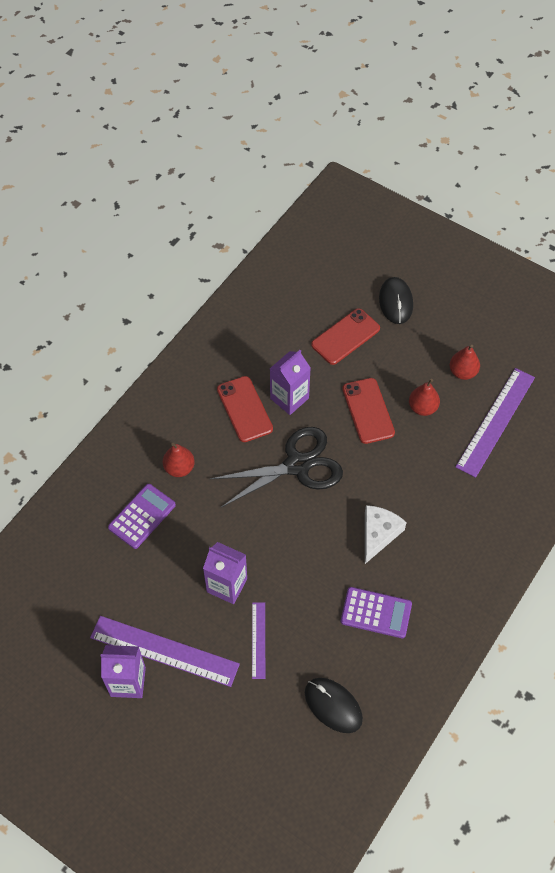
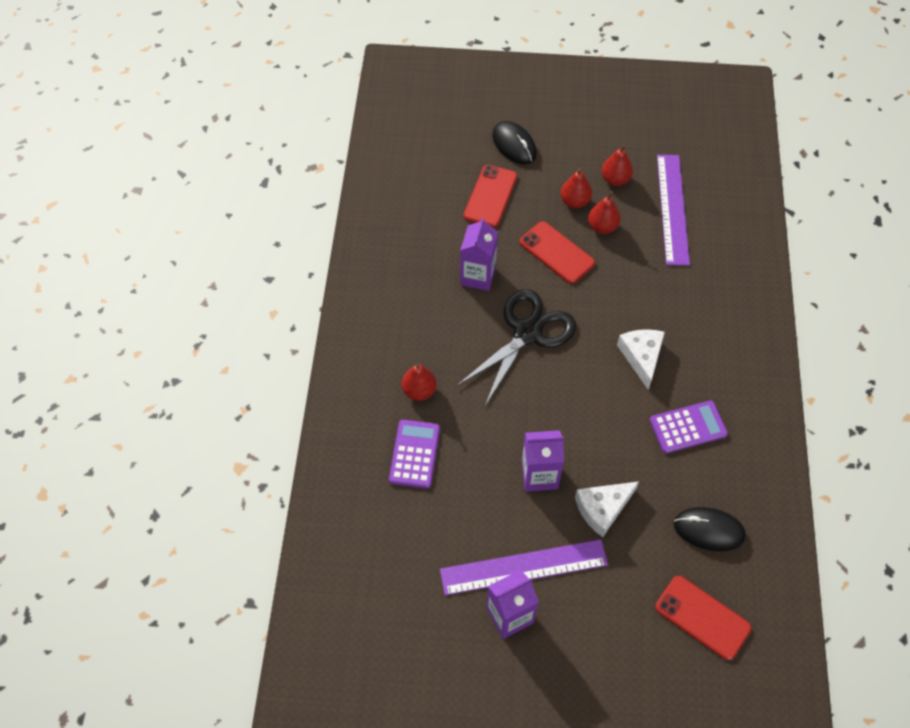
camera: 30 degrees left, 0 degrees up
red phone [217,376,273,442] -> red phone moved to [655,576,751,660]
purple ruler [252,602,265,679] -> white cheese [575,481,639,537]
none -> red pear [560,168,592,208]

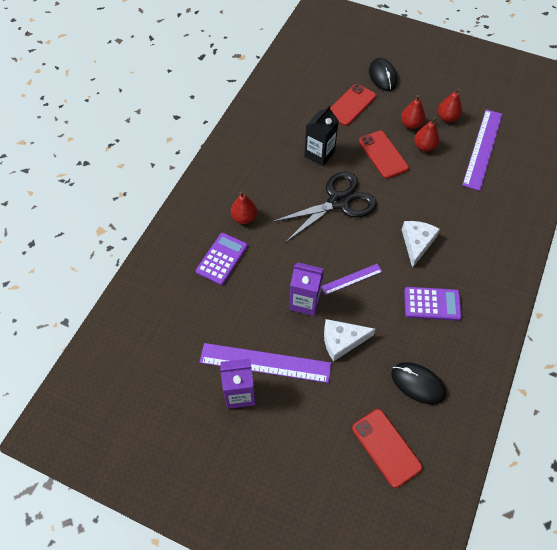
camera: 20 degrees right, 0 degrees up
purple carton [460,218,498,291] -> black carton [304,105,339,166]
none -> purple ruler [322,264,382,295]

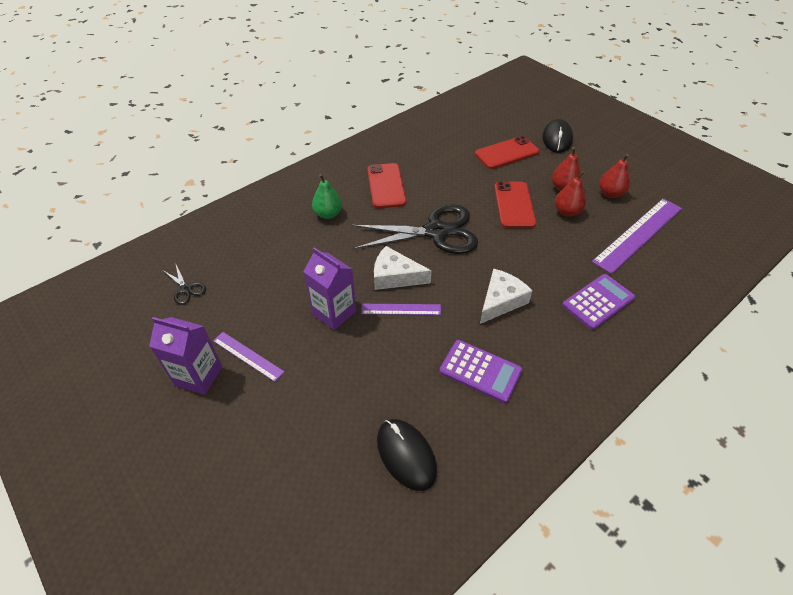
camera: 25 degrees right, 10 degrees down
purple calculator [196,233,248,285] -> purple calculator moved to [562,274,635,330]
purple ruler [199,343,331,383] -> purple ruler [213,332,285,382], size x0.53
red pear [231,191,257,224] -> green pear [312,174,342,219]
black carton [304,105,339,166] -> none
white cheese [324,319,375,362] -> white cheese moved to [374,246,431,290]
red phone [352,409,422,488] -> red phone moved to [367,163,406,208]
none -> black scissors [164,263,206,305]

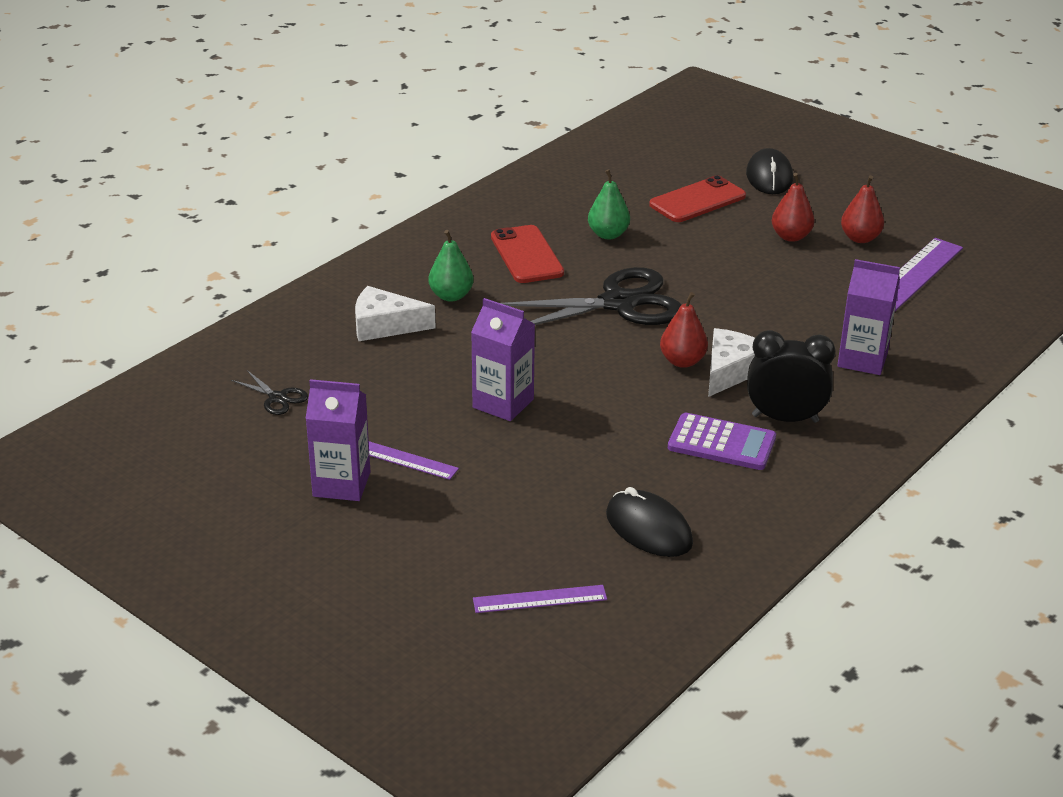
camera: 10 degrees left, 15 degrees down
purple ruler [361,304,441,315] -> purple ruler moved to [473,585,607,613]
white cheese [374,246,431,290] -> white cheese moved to [355,286,436,341]
red phone [494,181,537,228] -> none
red pear [555,171,586,217] -> red pear moved to [660,292,708,368]
purple calculator [562,274,635,330] -> purple carton [837,259,900,375]
none -> green pear [588,169,630,239]
none -> black clock [747,330,836,423]

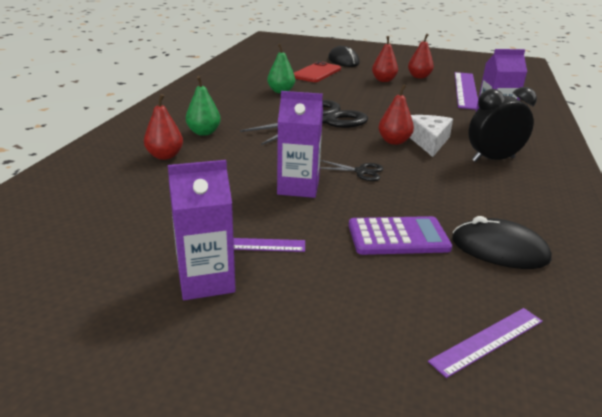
camera: 25 degrees left, 5 degrees down
black scissors [231,370,308,415] -> black scissors moved to [320,160,383,181]
white cheese [355,286,436,341] -> red pear [144,94,183,160]
red phone [491,225,564,283] -> none
purple calculator [668,413,776,470] -> purple calculator moved to [349,216,452,255]

